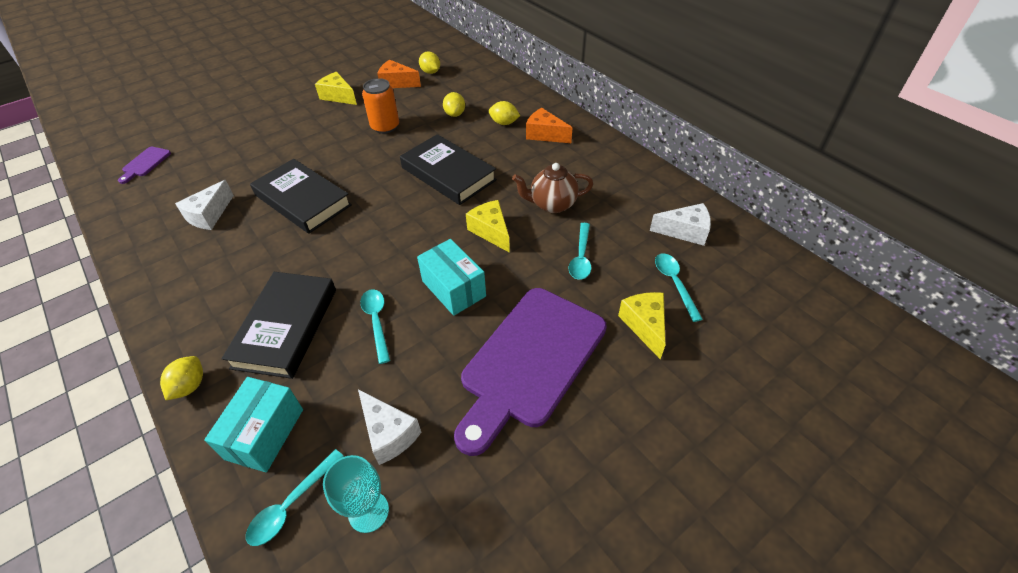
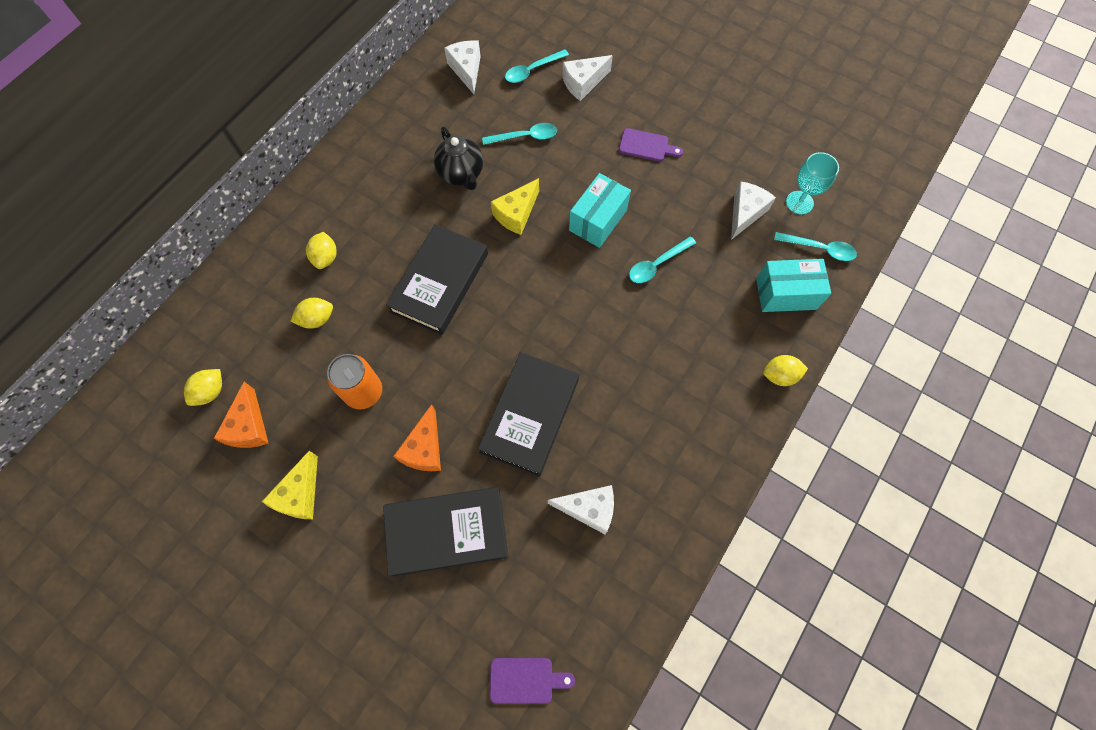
camera: 110 degrees left, 20 degrees up
black book [222,272,336,379] -> black book moved to [383,487,508,577]
purple cutting board [454,288,607,456] -> purple cutting board [619,128,683,162], size x0.40
brown teapot [512,163,593,213] -> black teapot [434,127,483,190]
orange cheese [526,108,573,143] -> orange cheese moved to [394,404,441,471]
yellow cheese [618,292,666,359] -> white cheese [562,55,613,101]

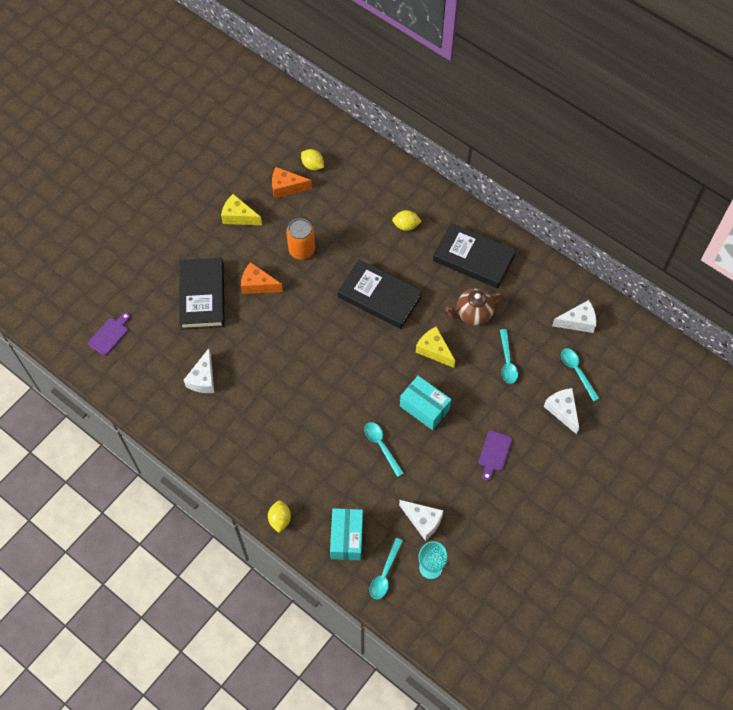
camera: 95 degrees right, 5 degrees down
yellow lemon [290,298,333,329] -> none
black teapot [434,127,483,190] -> brown teapot [445,289,504,325]
black book [478,352,579,477] -> black book moved to [433,223,516,288]
purple cutting board [490,658,575,704] -> purple cutting board turned 150 degrees counterclockwise [88,312,131,356]

